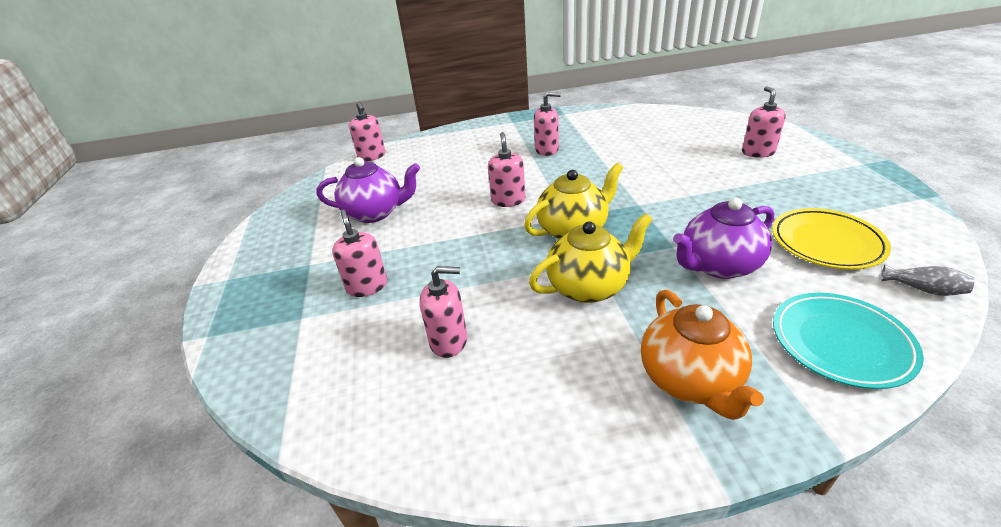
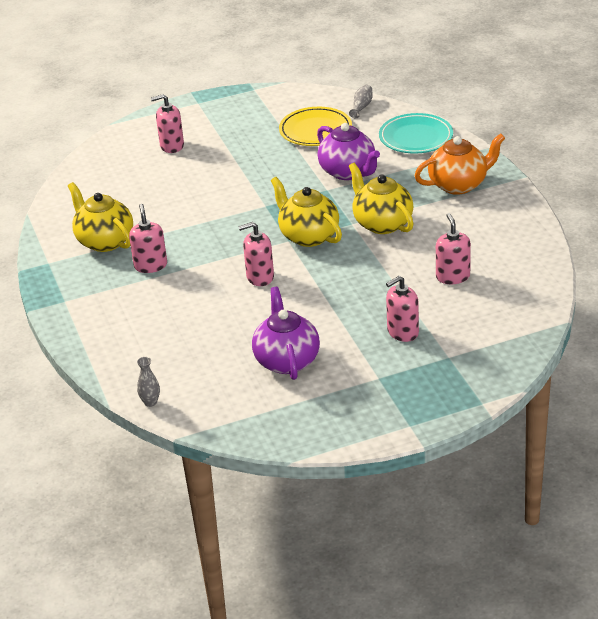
camera: 100 degrees left, 0 degrees up
pink soap dispenser [349,102,386,161] -> grey vase [137,357,160,407]
none -> yellow teapot [68,182,133,252]

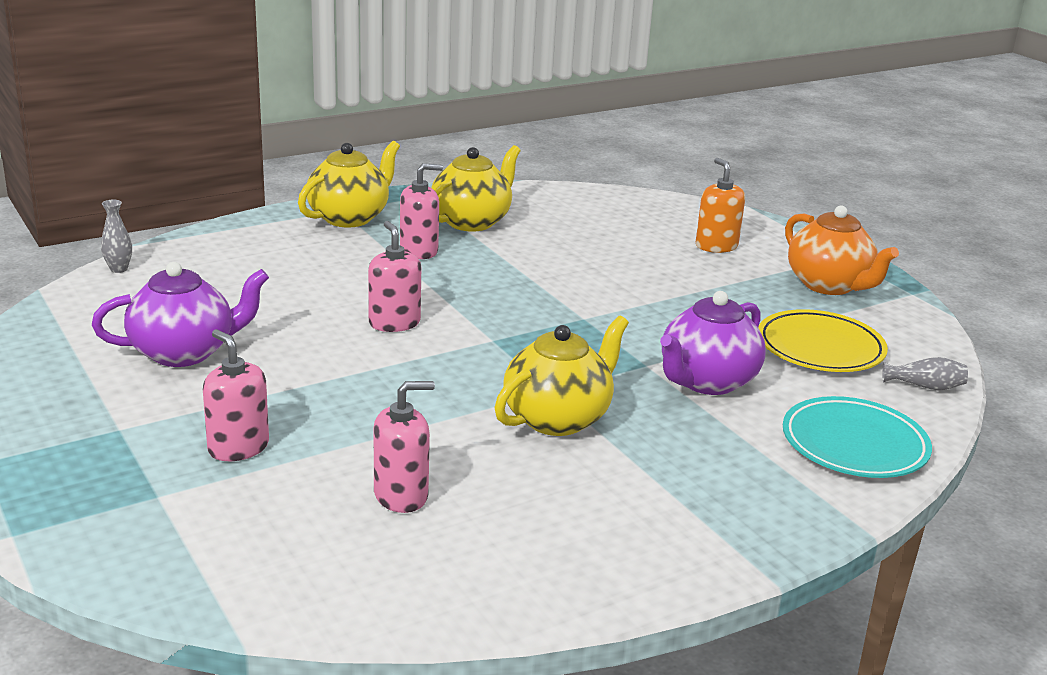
camera: 75 degrees right, 10 degrees down
pink soap dispenser [151,94,184,153] -> orange soap dispenser [696,158,745,253]
yellow teapot [271,177,342,247] -> yellow teapot moved to [298,141,400,227]
orange teapot [415,133,505,195] -> orange teapot moved to [785,205,899,295]

